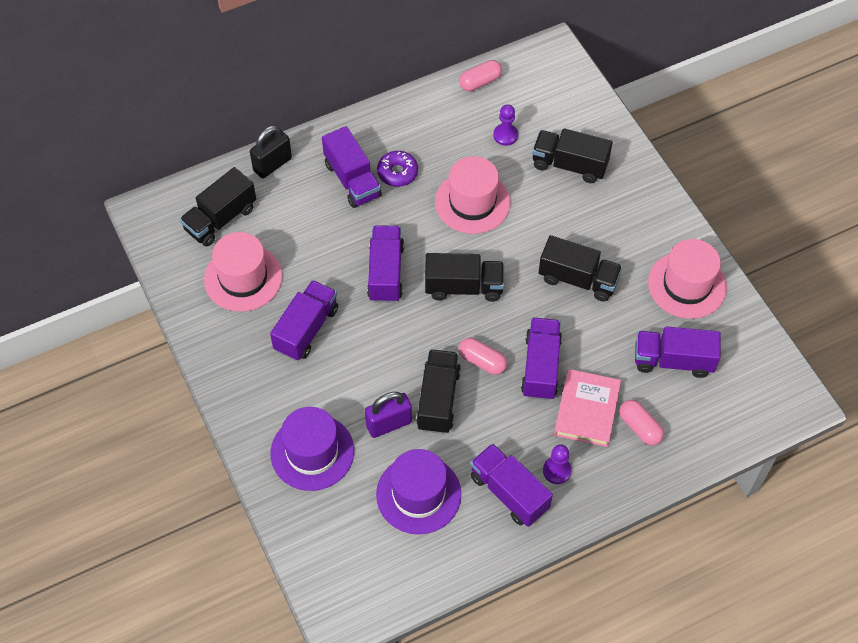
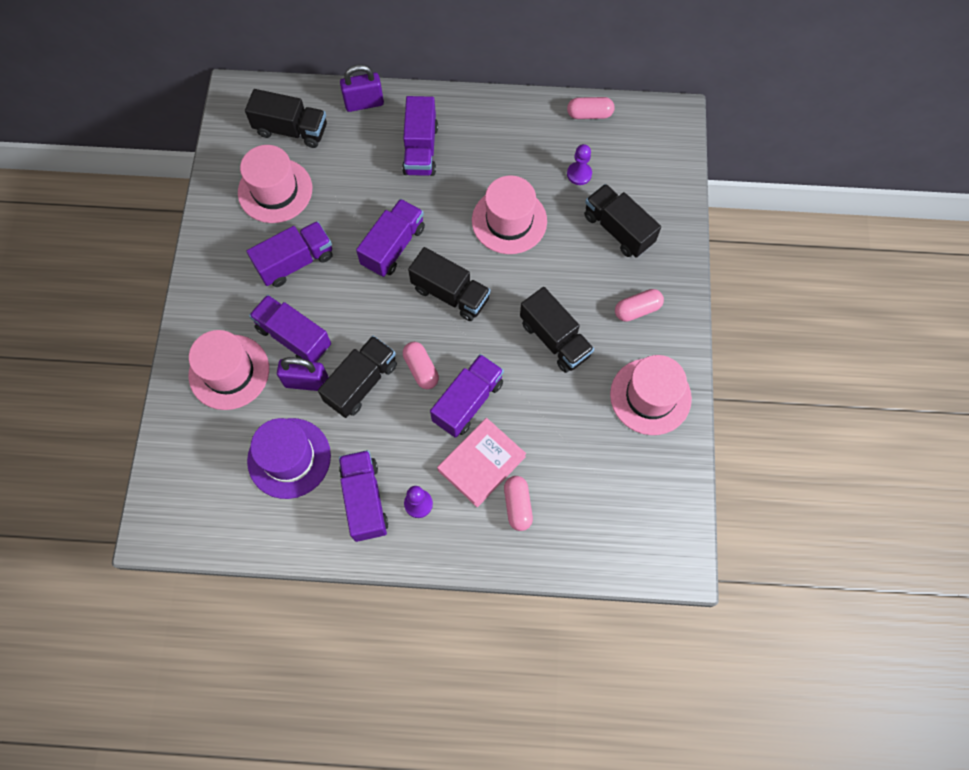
camera: 30 degrees right, 10 degrees up
black truck [180,167,256,246] -> black truck turned 150 degrees counterclockwise [245,89,327,148]
black padlock [250,126,292,178] -> purple padlock [340,64,384,112]
purple hat [270,407,354,491] -> pink hat [189,330,269,410]
purple donut [377,151,418,187] -> none
purple truck [635,326,721,378] -> purple truck moved to [249,295,331,362]
none -> pink capsule [615,289,664,322]

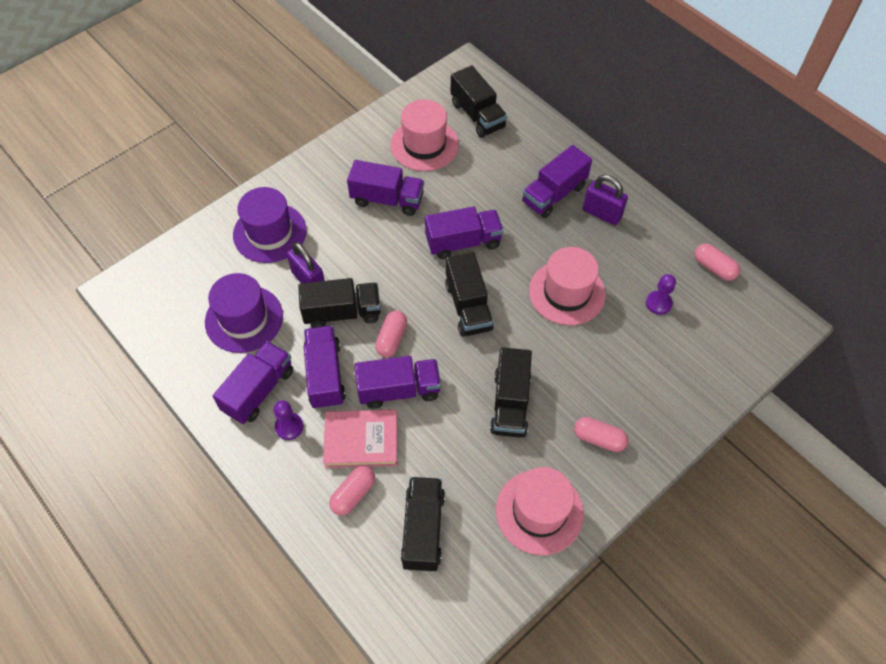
camera: 45 degrees right, 10 degrees down
pink hat [189,330,269,410] -> purple hat [233,187,306,263]
purple truck [249,295,331,362] -> purple truck moved to [304,326,346,409]
purple padlock [340,64,384,112] -> purple padlock moved to [583,175,628,225]
black truck [584,184,661,258] -> black truck moved to [401,477,445,572]

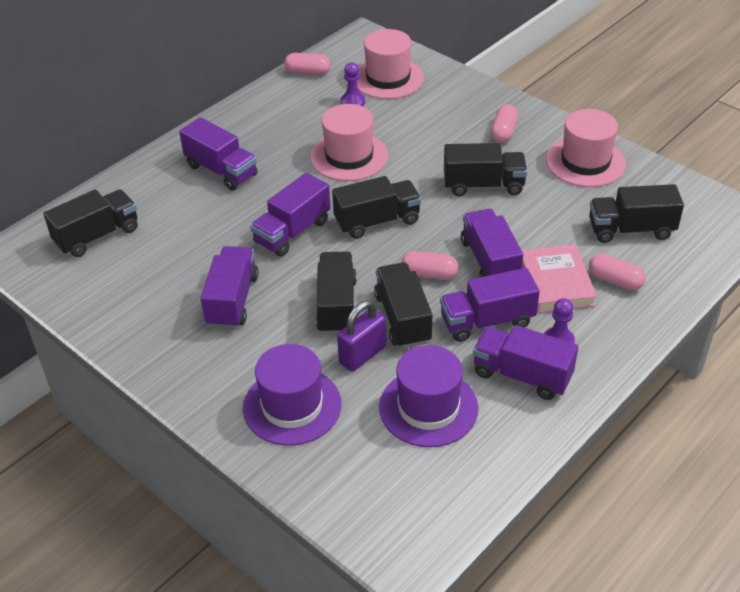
camera: 95 degrees left, 15 degrees down
pink hat [390,99,459,171] -> pink hat moved to [357,29,424,99]
purple truck [425,206,503,259] -> purple truck turned 120 degrees counterclockwise [250,173,331,257]
purple padlock [583,175,628,225] -> none
pink capsule [695,243,740,281] -> pink capsule turned 60 degrees clockwise [284,53,330,75]
none -> black truck [316,251,357,334]

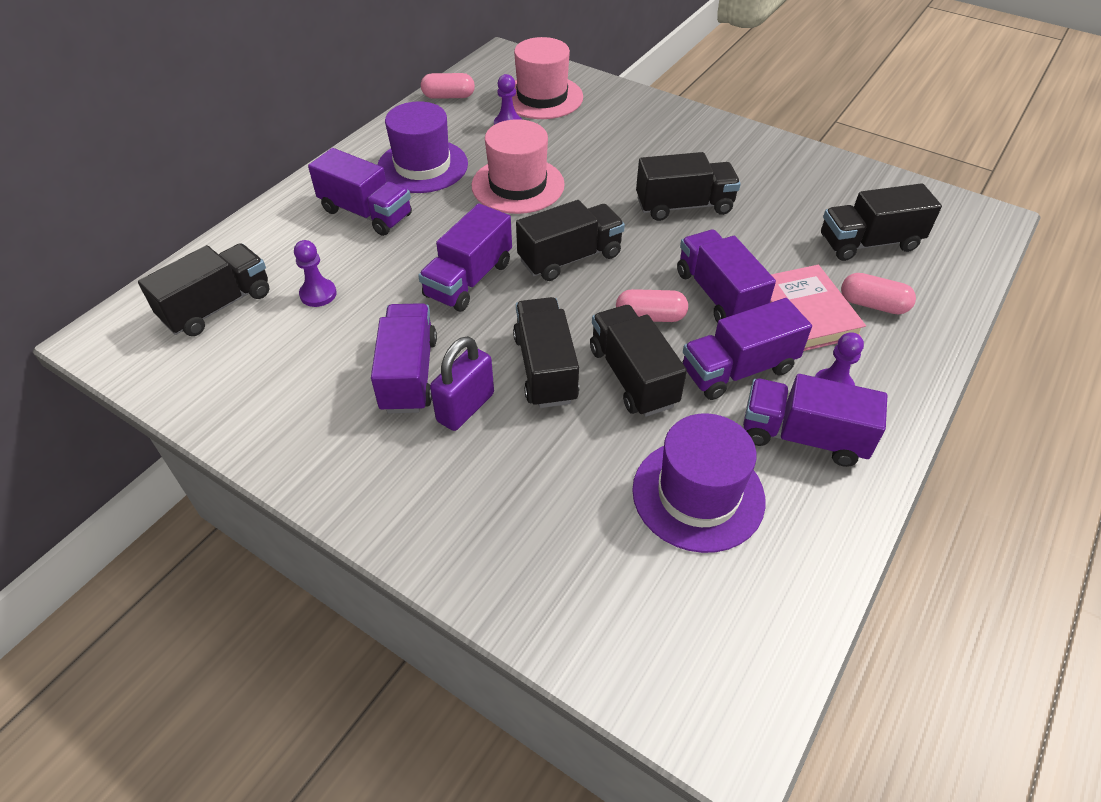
camera: 10 degrees left, 5 degrees up
purple hat [243,344,341,446] -> purple hat moved to [378,101,468,193]
purple padlock [337,300,386,372] -> purple padlock moved to [430,336,494,431]
pink capsule [491,104,518,143] -> none
pink hat [546,109,626,187] -> none
none -> purple pawn [294,240,337,307]

